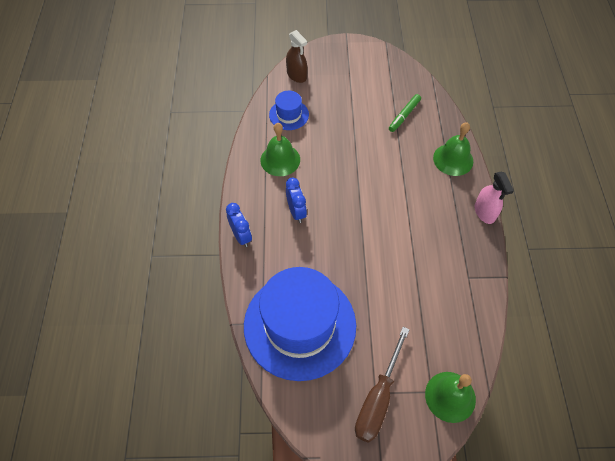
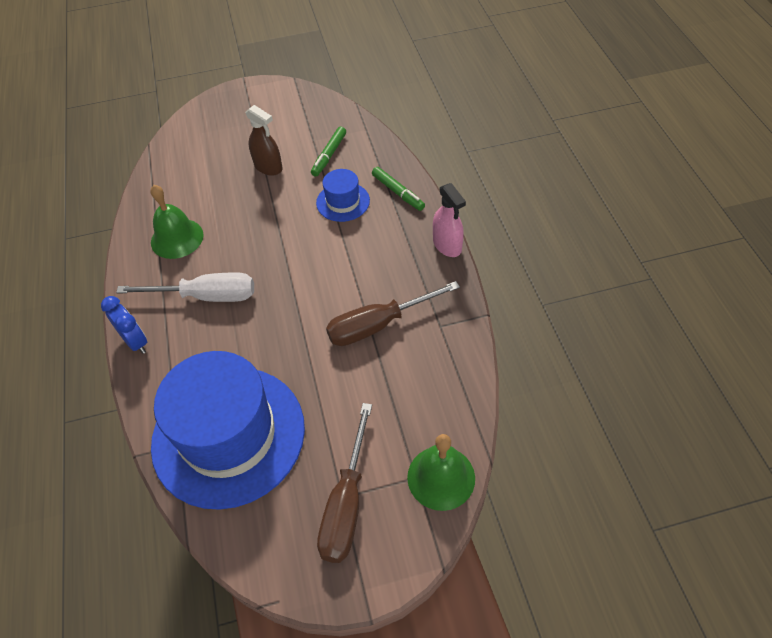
camera: 10 degrees left, 5 degrees down
blue hat [269,91,309,130] -> blue hat moved to [316,169,370,222]
brown spray bottle [286,30,307,83] -> brown spray bottle moved to [245,105,282,176]
blue clock [286,178,307,223] -> white screwdriver [116,272,254,302]
green bell [433,122,473,176] -> green marker [372,167,425,211]
none -> brown screwdriver [326,281,460,346]

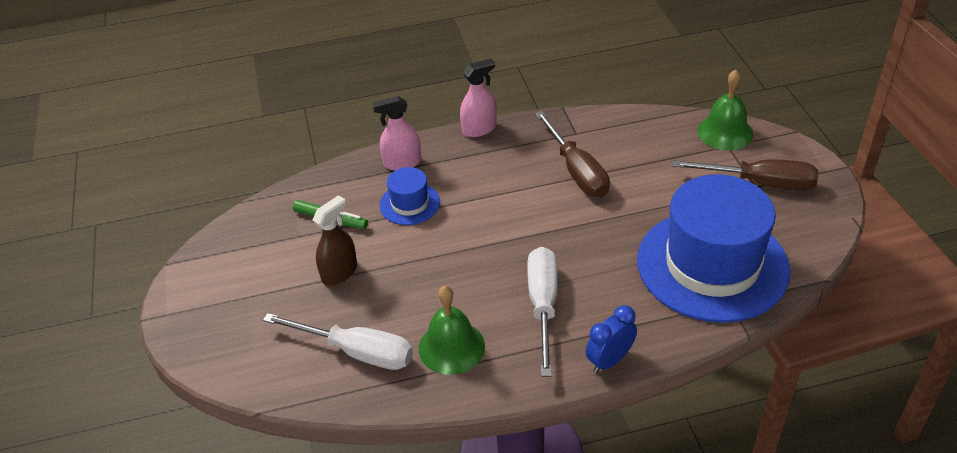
camera: 90 degrees left, 10 degrees down
green marker [372,167,425,211] -> pink spray bottle [373,96,421,171]
none -> white screwdriver [263,313,413,370]

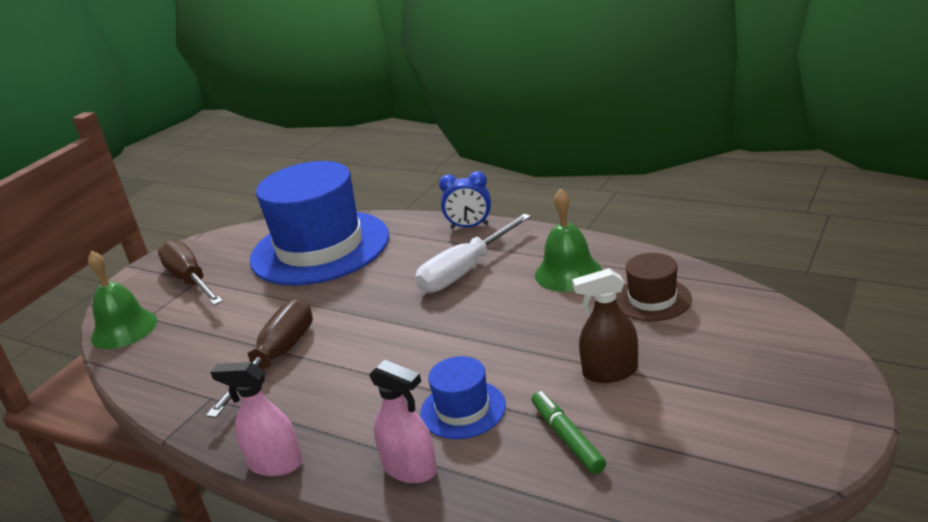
camera: 135 degrees left, 15 degrees down
white screwdriver [263,313,413,370] -> brown hat [616,253,692,321]

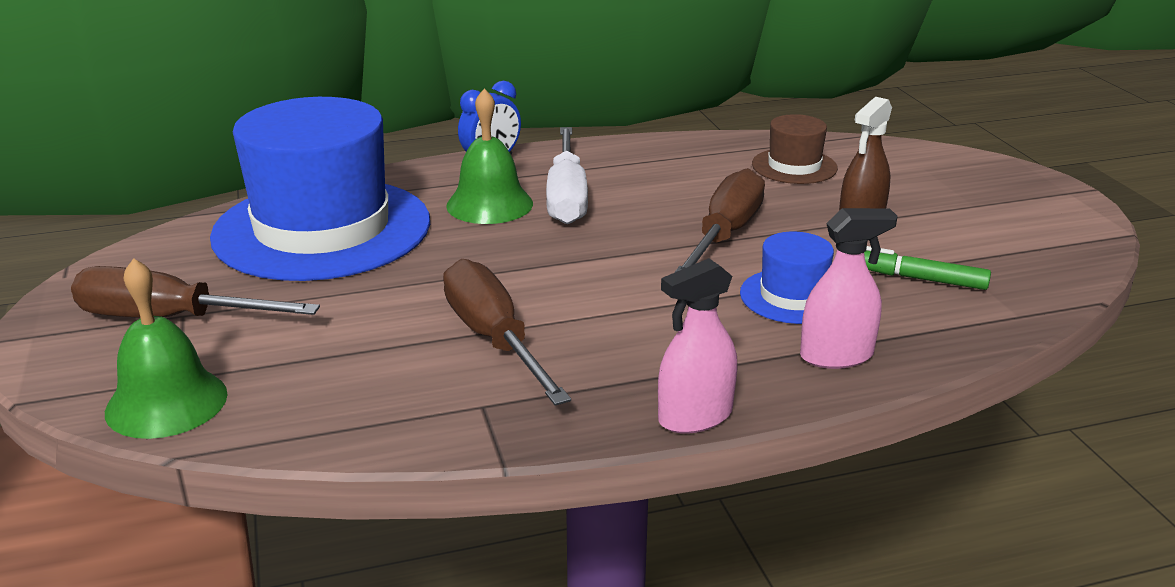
camera: 50 degrees left, 0 degrees up
green bell [535,188,602,292] -> green bell moved to [446,89,533,224]
none -> brown screwdriver [674,168,765,273]

